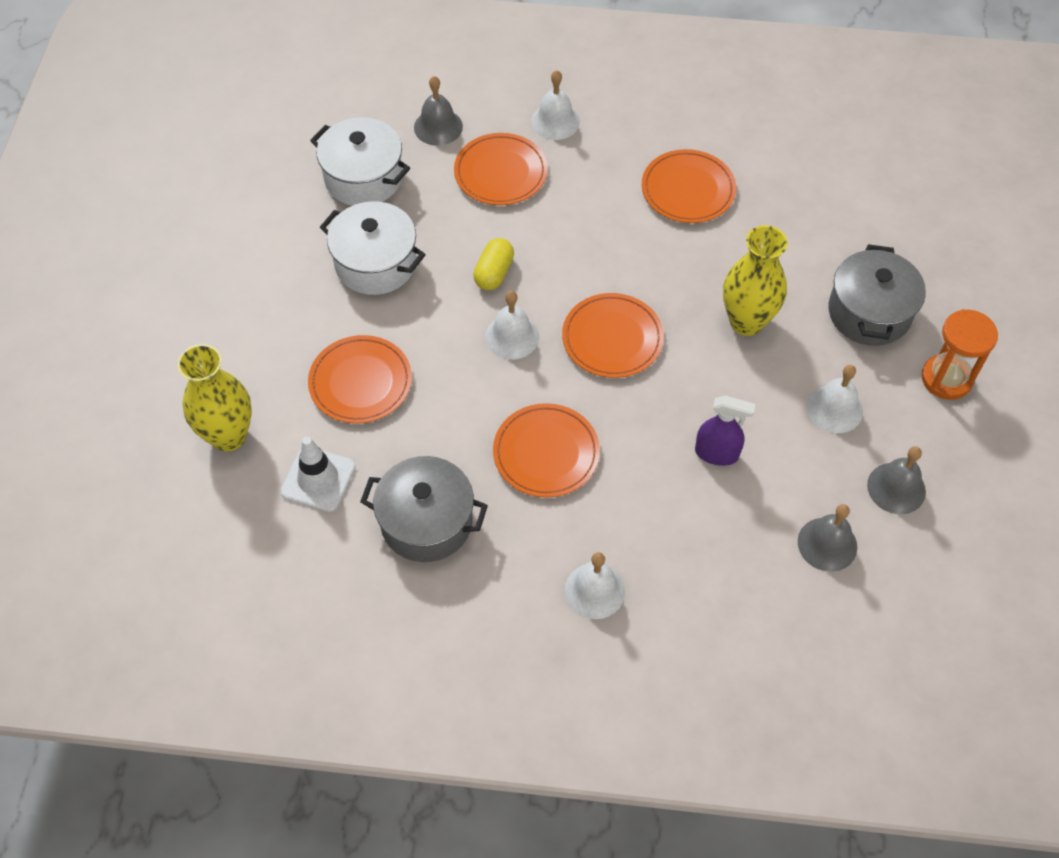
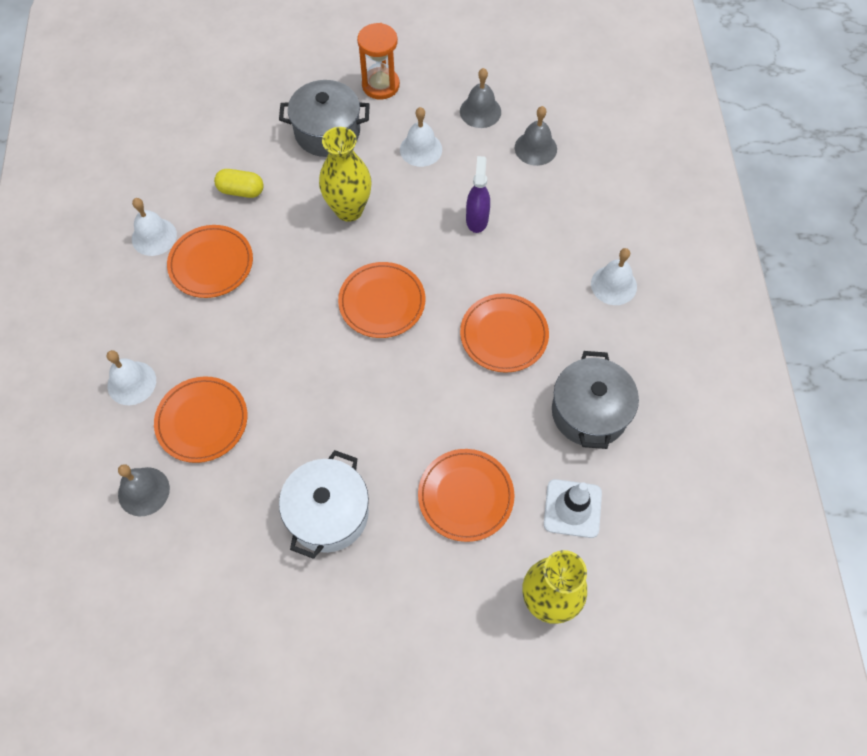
camera: 100 degrees left, 5 degrees up
white pot [310,117,410,206] -> none
yellow capsule [473,238,514,290] -> yellow capsule moved to [214,169,264,198]
white bell [485,291,539,359] -> white bell moved to [132,198,177,256]

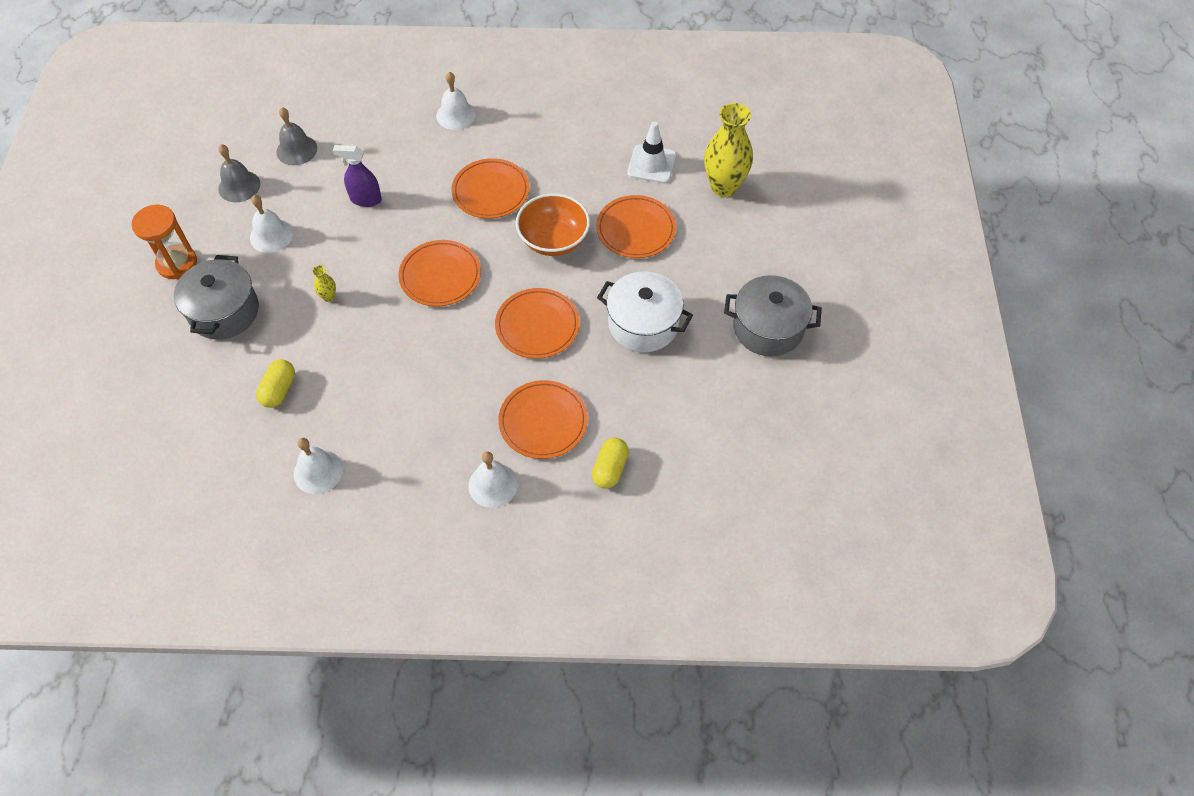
camera: 85 degrees left, 5 degrees down
grey bell [118,464,170,516] -> yellow capsule [592,437,629,489]
orange plate [167,225,253,298] -> orange plate moved to [495,288,580,359]
yellow vase [319,127,372,222] -> yellow vase [312,265,336,302], size x0.41
grey pot [552,351,639,449] -> grey pot moved to [724,275,822,357]
none -> orange bowl [516,193,590,256]

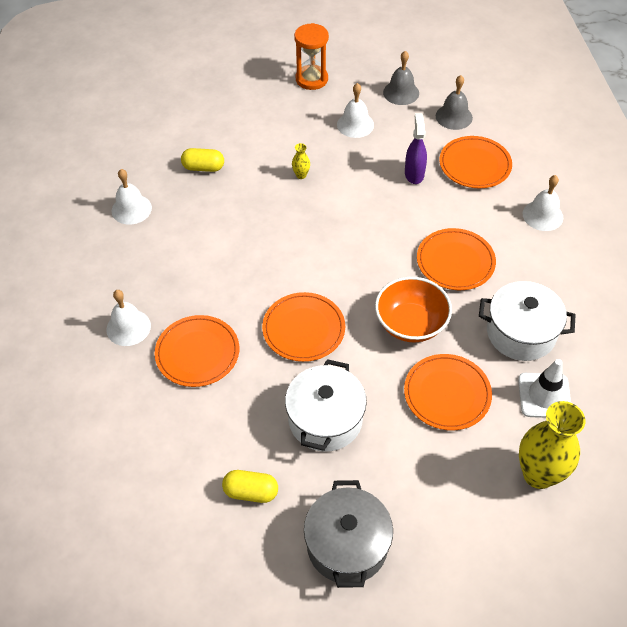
camera: 80 degrees right, 5 degrees down
grey pot [174,255,259,339] -> none
orange plate [398,240,481,307] -> orange plate moved to [439,136,512,188]
yellow capsule [592,437,629,489] -> yellow capsule moved to [222,470,278,503]
none -> white pot [479,281,576,361]

